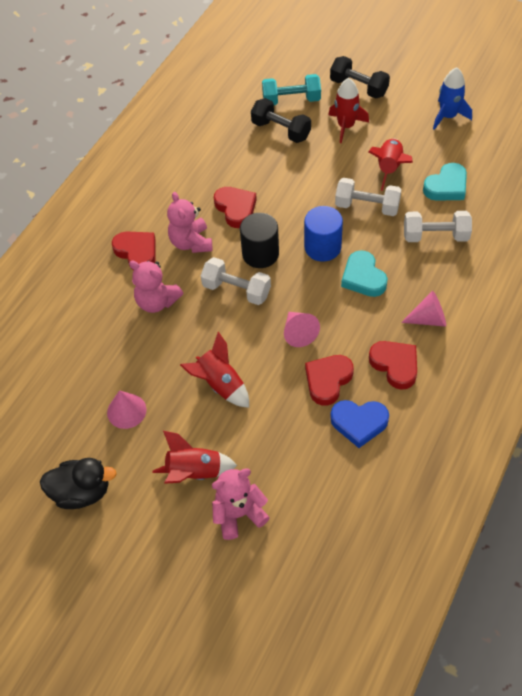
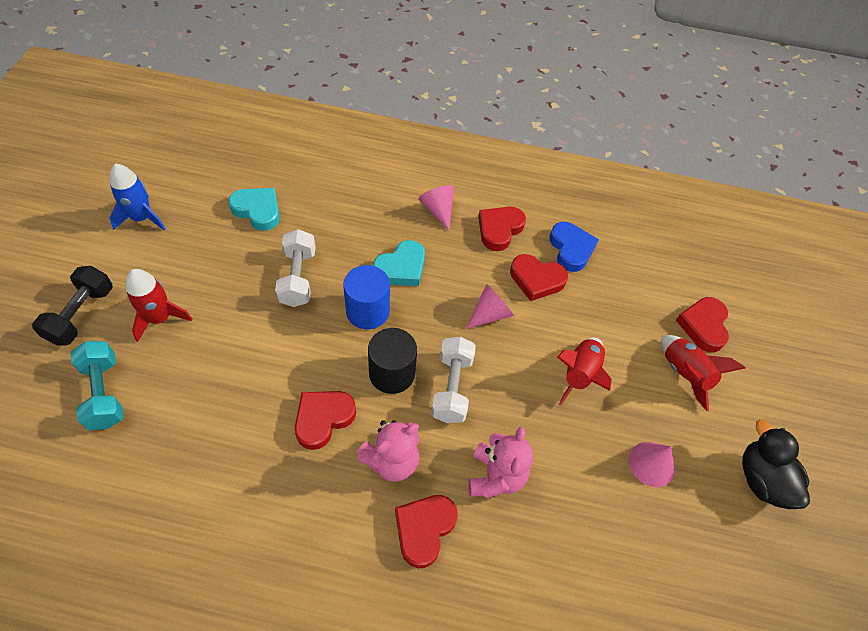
camera: 115 degrees left, 0 degrees up
pink teddy bear [212,468,270,540] -> red heart [676,297,729,353]
black dumbbell [251,98,311,143] -> none
red rocket [369,138,413,191] -> none
white dumbbell [404,211,472,242] -> none

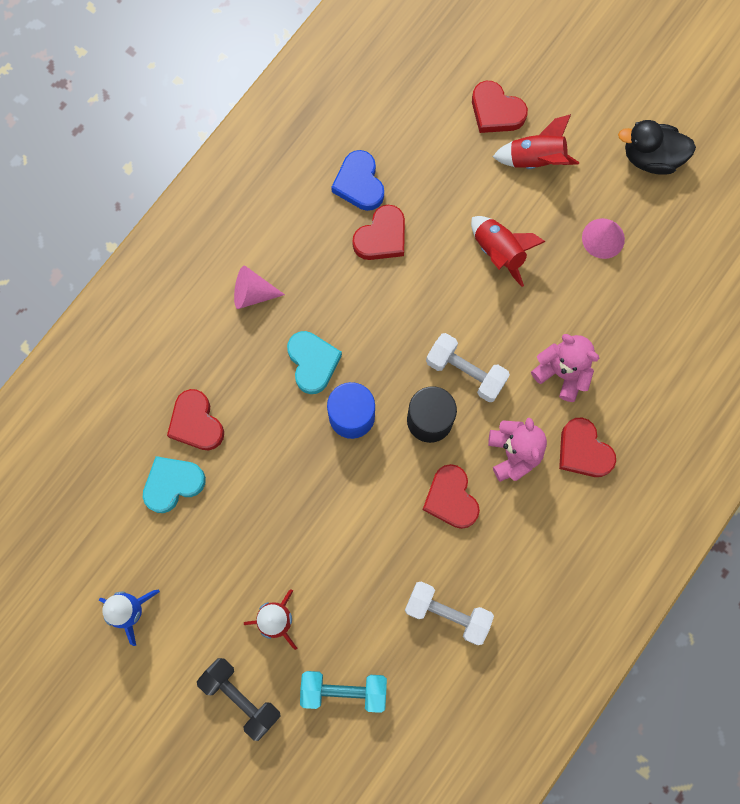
camera: 60 degrees left, 20 degrees up
white dumbbell [275,229,315,307] -> white dumbbell moved to [405,581,494,645]
pink cone [466,284,514,329] -> none
red heart [478,207,526,251] -> red heart moved to [167,389,224,450]
blue heart [549,222,599,272] -> blue heart turned 120 degrees counterclockwise [331,150,384,211]

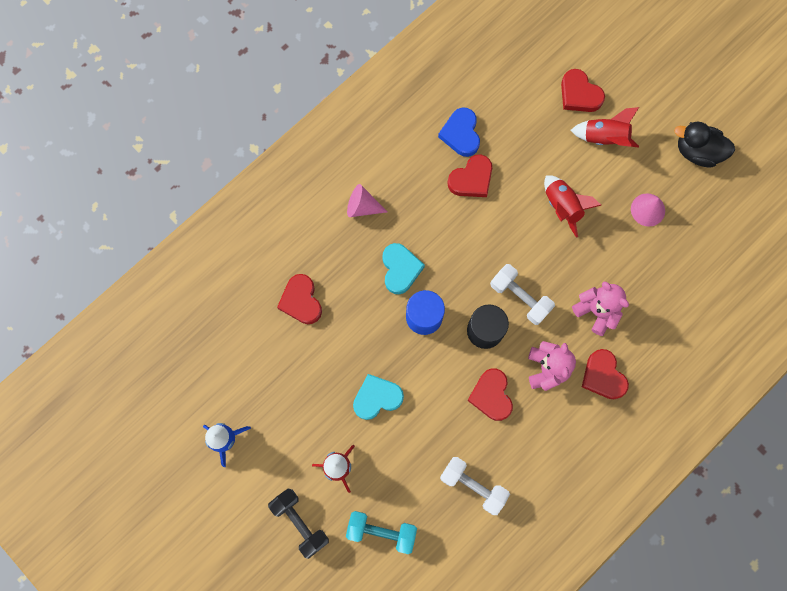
camera: 10 degrees right, 0 degrees up
turquoise heart [143,456,206,513] -> turquoise heart moved to [353,374,404,420]

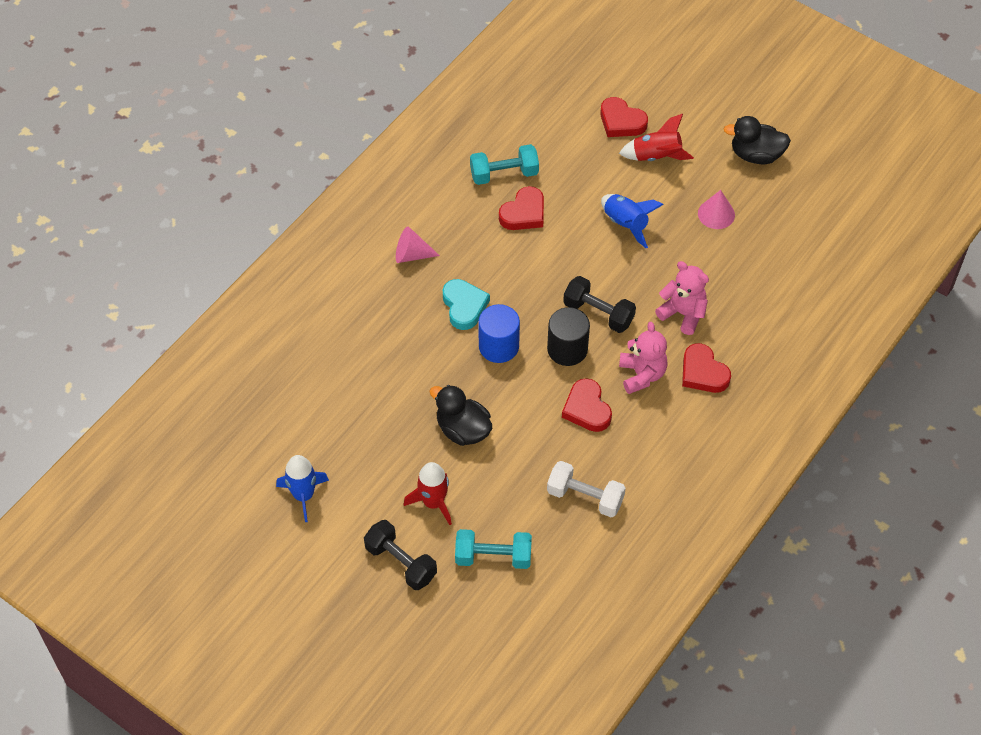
camera: 10 degrees left, 20 degrees down
red heart [277,274,322,324] -> none
turquoise heart [353,374,404,420] -> black duck [429,385,492,446]
blue heart [438,108,480,157] -> turquoise dumbbell [470,144,539,185]
white dumbbell [490,264,555,325] -> black dumbbell [563,276,636,333]
red rocket [544,175,601,238] -> blue rocket [601,194,664,249]

